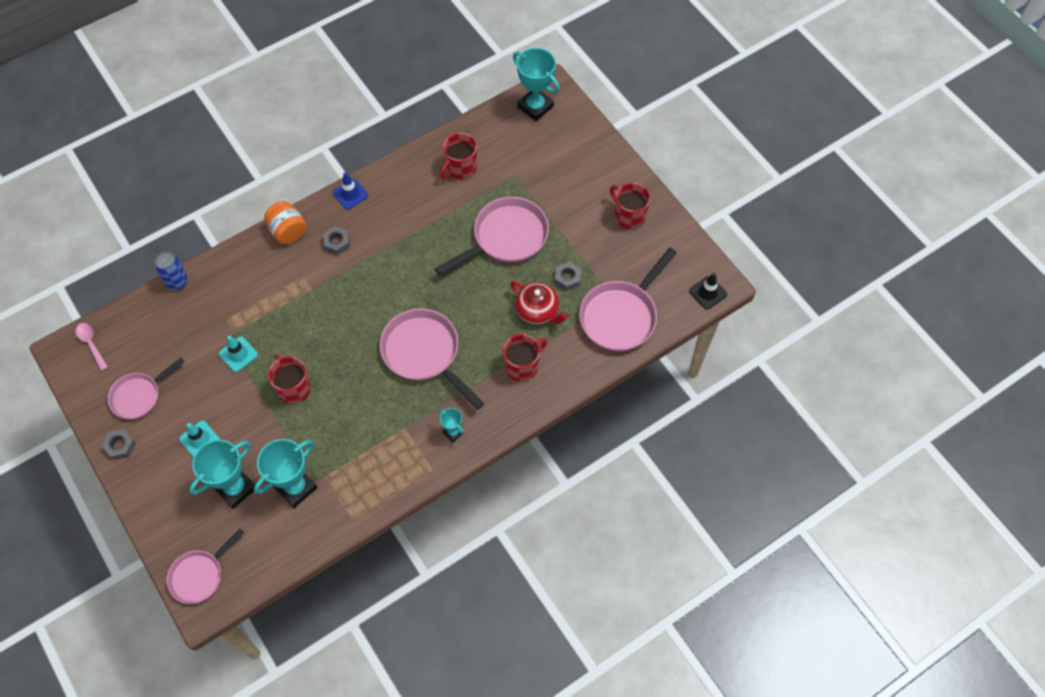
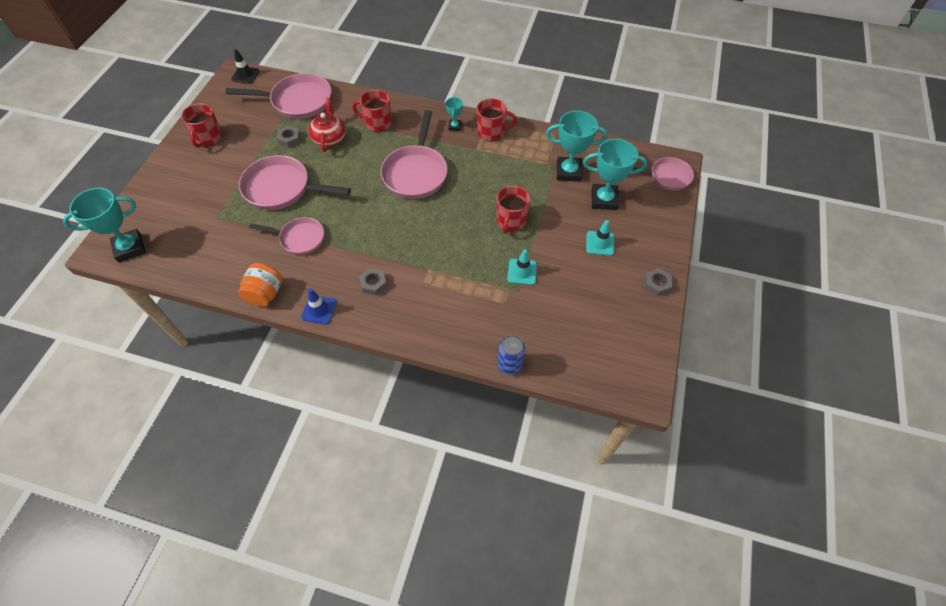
camera: 130 degrees left, 5 degrees down
pink spoon [75,323,108,371] -> none
pink pan [108,358,185,419] -> pink pan moved to [249,217,324,255]
orange jar [264,201,307,244] -> orange jar moved to [238,263,282,307]
red mug [440,133,477,179] -> red mug moved to [477,98,517,142]
turquoise trophy [513,48,560,121] -> turquoise trophy turned 60 degrees clockwise [63,188,146,262]

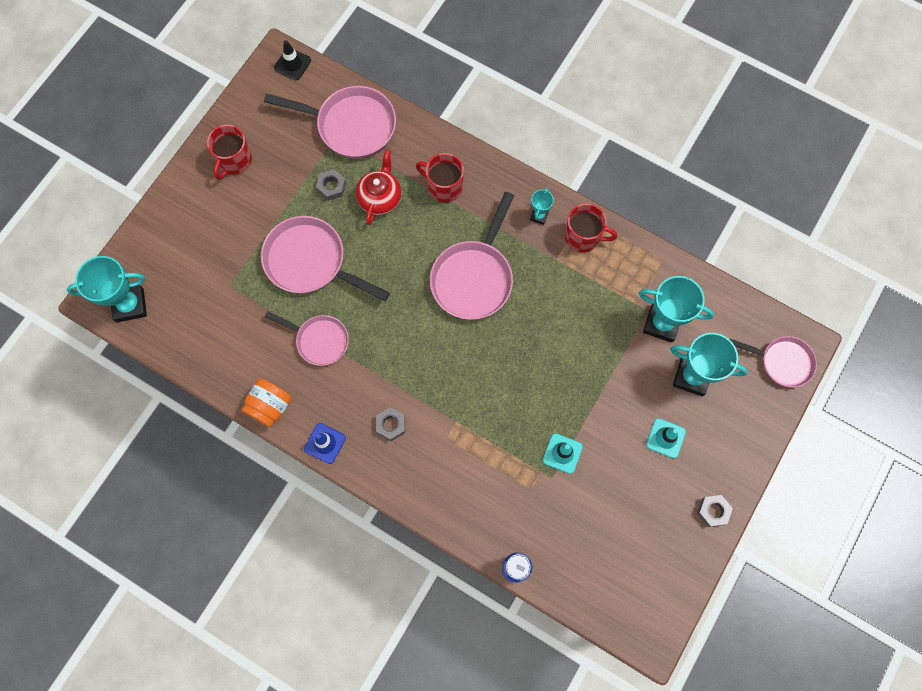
camera: 15 degrees right, 15 degrees up
red mug [497,186,530,234] -> none

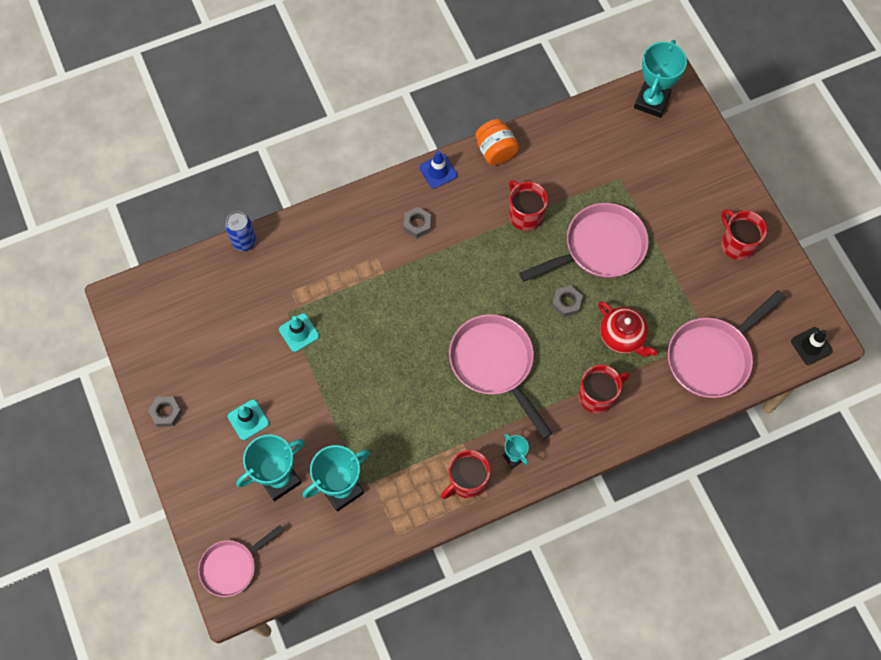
camera: 125 degrees right, 5 degrees down
pink pan [265,311,349,366] -> red mug [509,180,548,231]
grey nut [316,169,346,201] -> grey nut moved to [552,286,583,317]

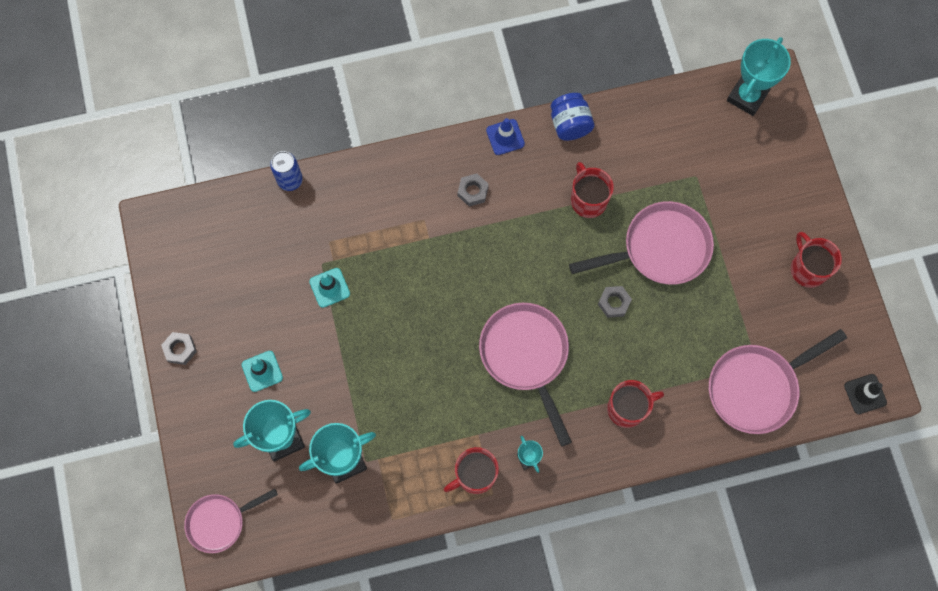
camera: 10 degrees right, 5 degrees up
orange jar [475,119,519,165] -> blue jar [551,93,595,141]
red teapot [598,301,657,357] -> none

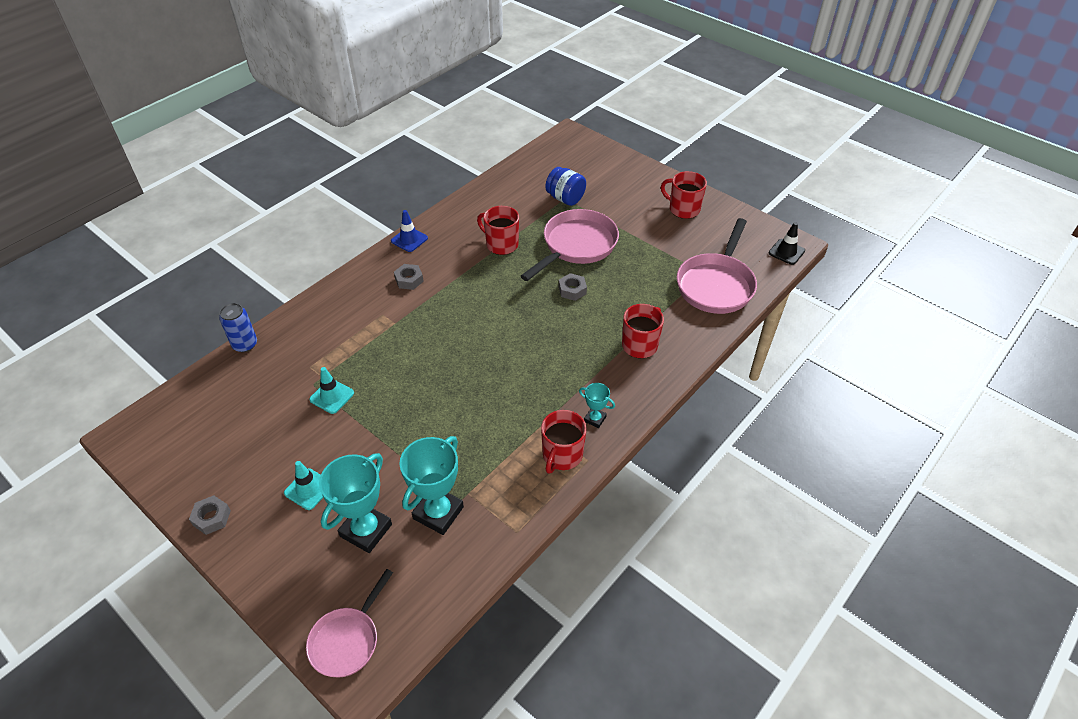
camera: 35 degrees left, 25 degrees down
pink pan [479,303,572,447] -> none
blue jar [551,93,595,141] -> blue jar moved to [545,167,586,206]
turquoise trophy [727,37,791,116] -> none

